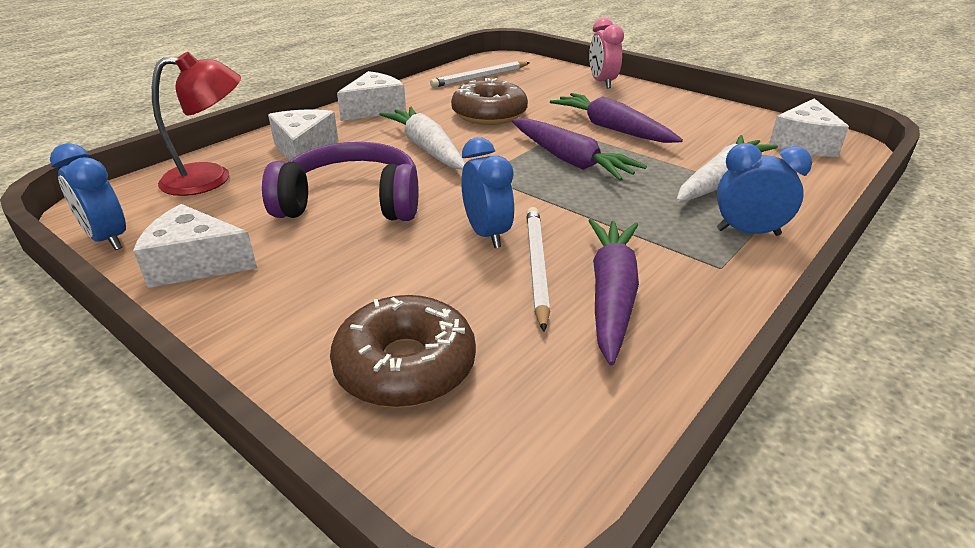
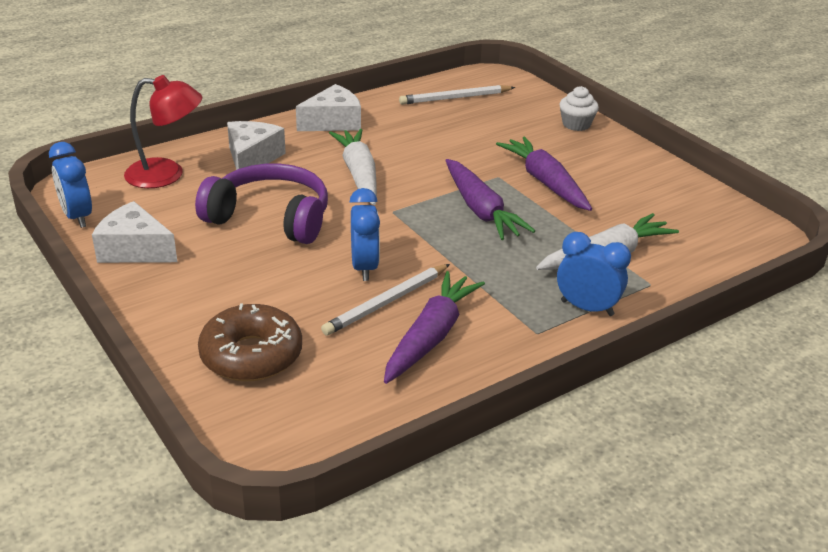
camera: 15 degrees right, 0 degrees up
brown donut [451,78,528,125] -> none
white pencil [526,207,550,332] -> white pencil turned 150 degrees counterclockwise [321,264,450,336]
pink clock [589,17,624,89] -> white cupcake [560,86,599,131]
white cheese [769,98,849,157] -> none

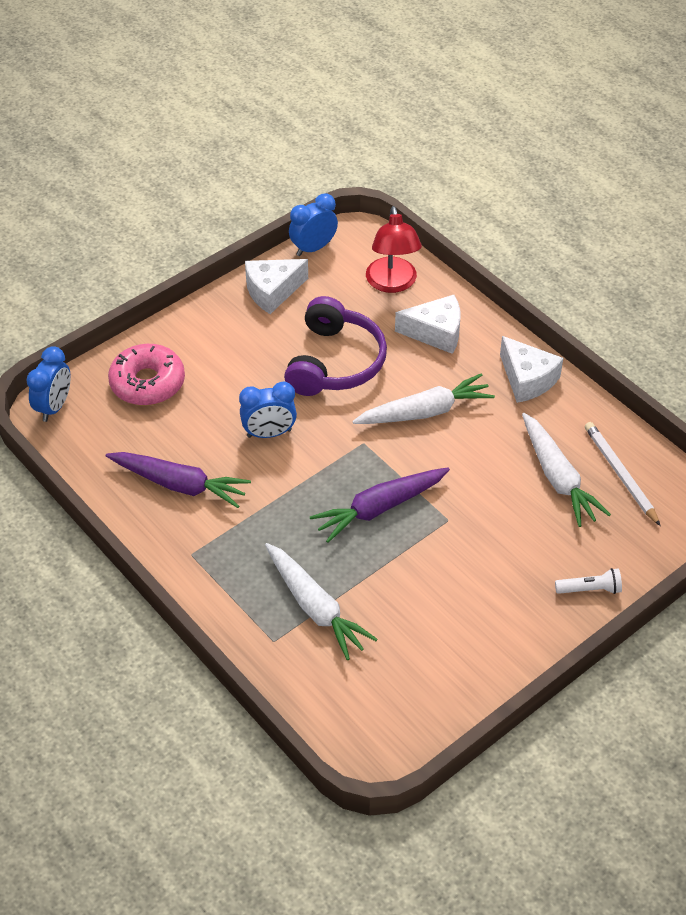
camera: 85 degrees right, 15 degrees up
white cheese [92,201,177,263] -> white cheese turned 135 degrees counterclockwise [245,259,308,314]
brown donut [198,304,302,381] -> pink donut [108,344,185,406]
white pencil [321,264,450,336] -> none
purple carrot [496,136,592,211] -> none
blue clock [557,232,631,316] -> blue clock moved to [27,346,71,422]
white cupcake [560,86,599,131] -> white flashlight [555,568,622,594]
none -> white carrot [522,413,611,527]

